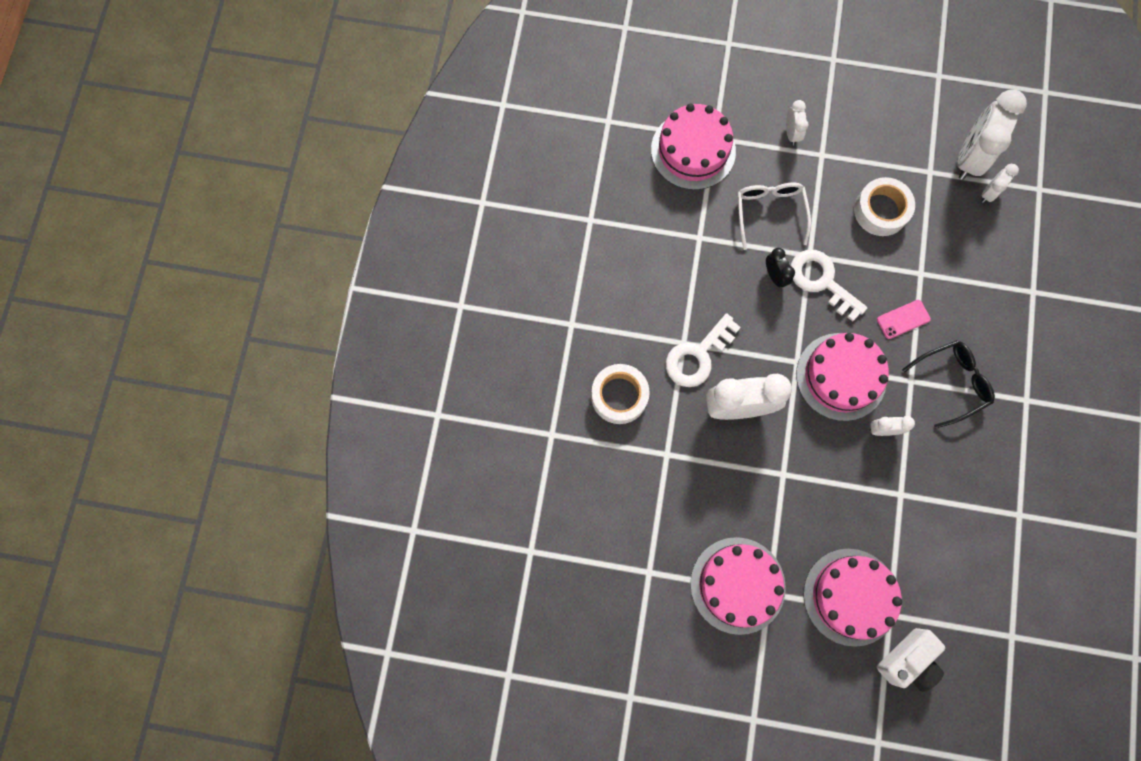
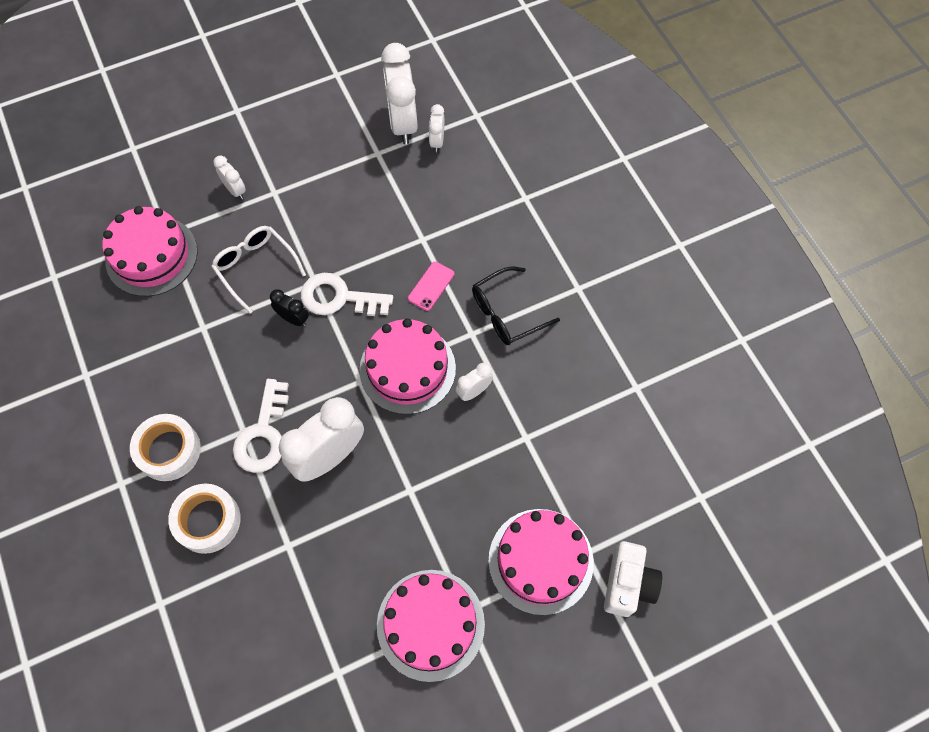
camera: 35 degrees left, 10 degrees down
white tape [854,177,915,236] -> white tape moved to [130,414,201,481]
black glasses [902,340,995,428] -> black glasses turned 150 degrees counterclockwise [472,266,560,345]

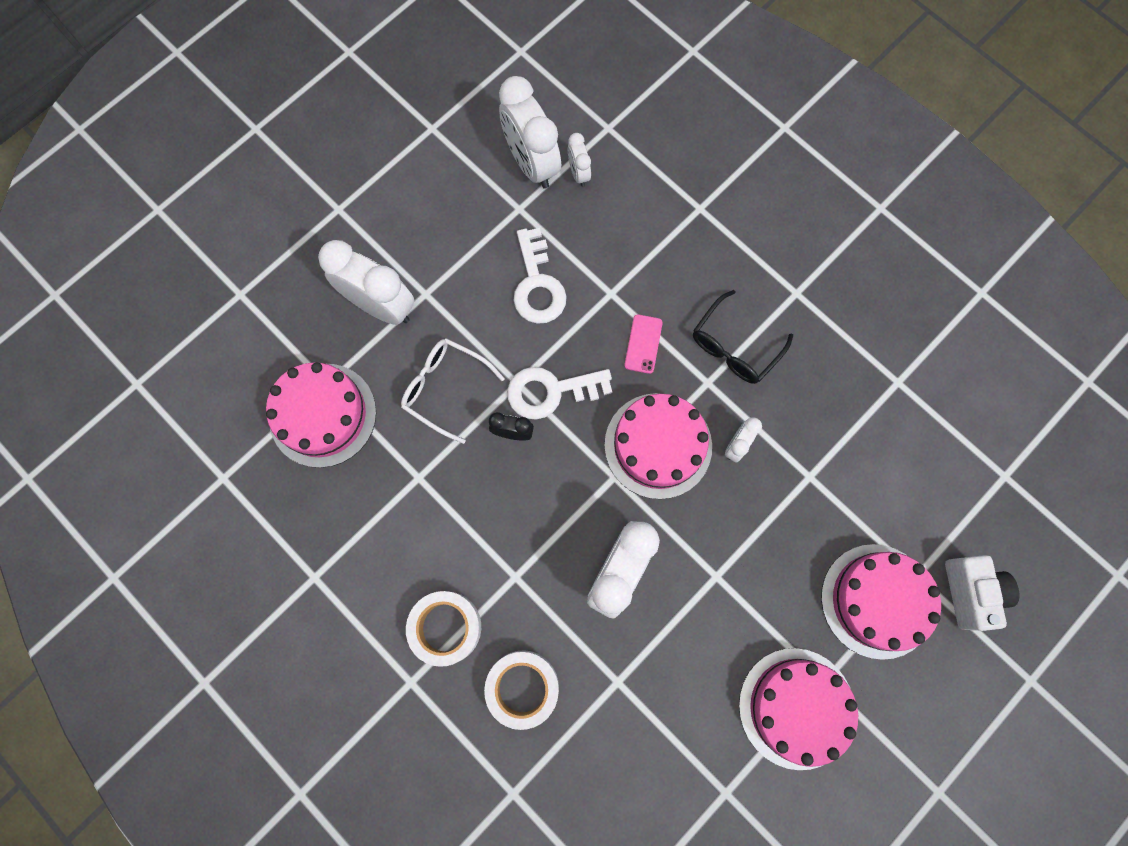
camera: 20 degrees left, 10 degrees up
white clock [213,156,246,199] -> white clock [318,240,414,325], size x2.05
white key [233,379,289,473] -> white key moved to [514,228,567,324]

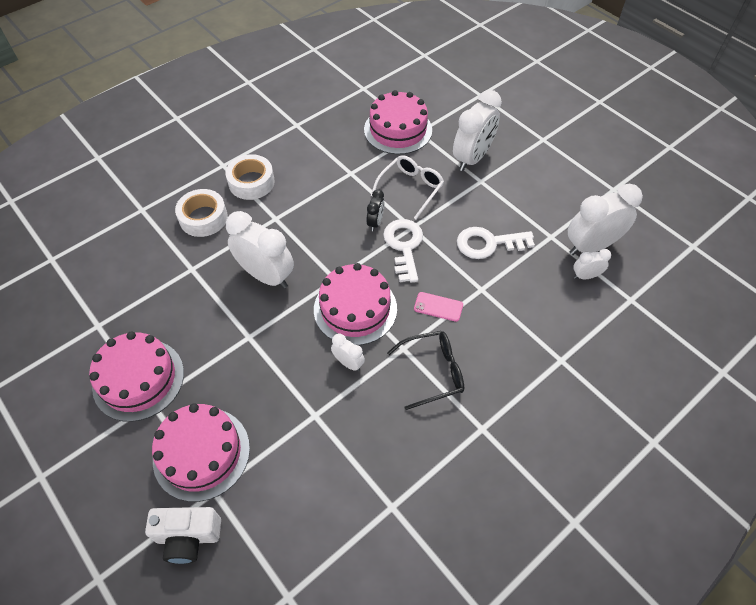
camera: 95 degrees right, 20 degrees down
black glasses [693,290,793,384] -> black glasses turned 120 degrees clockwise [387,331,464,410]

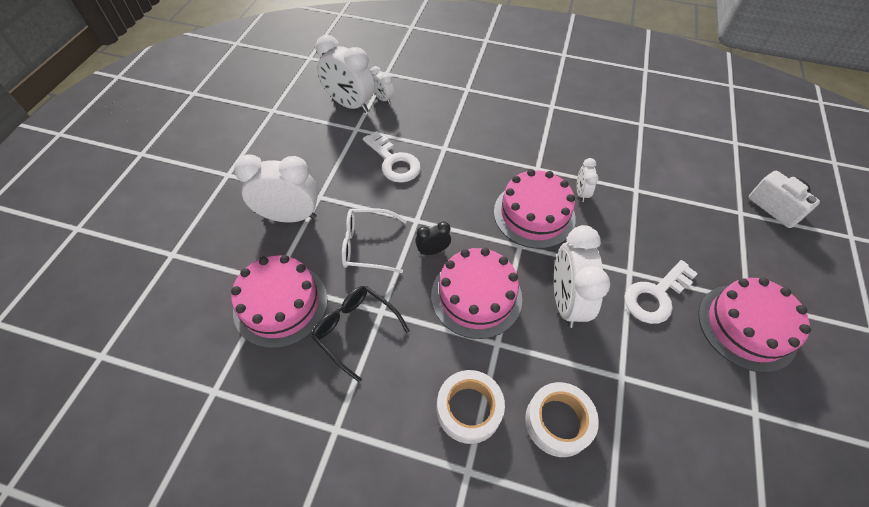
camera: 125 degrees left, 0 degrees up
pink cake [152,404,250,502] -> pink cake moved to [431,248,522,339]
white key [383,219,423,283] -> white key moved to [624,260,698,324]
black glasses [387,331,464,410] -> black glasses moved to [311,286,410,382]
pink phone [414,292,463,322] -> none

